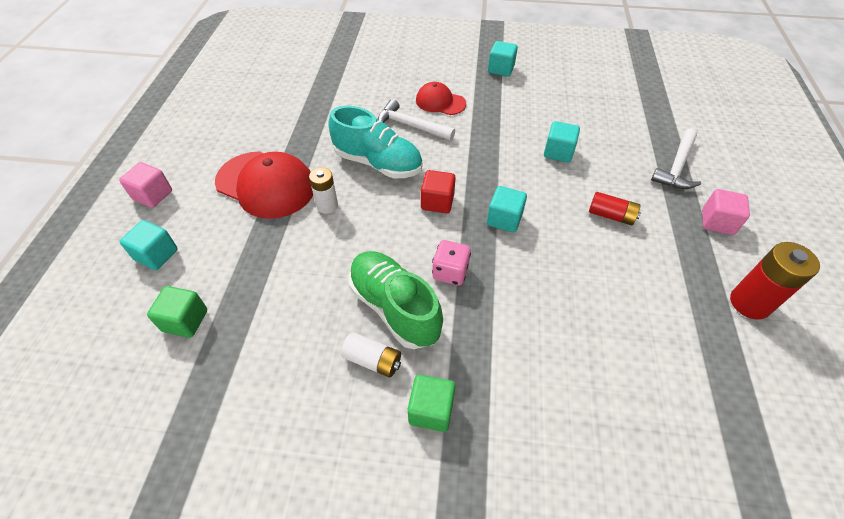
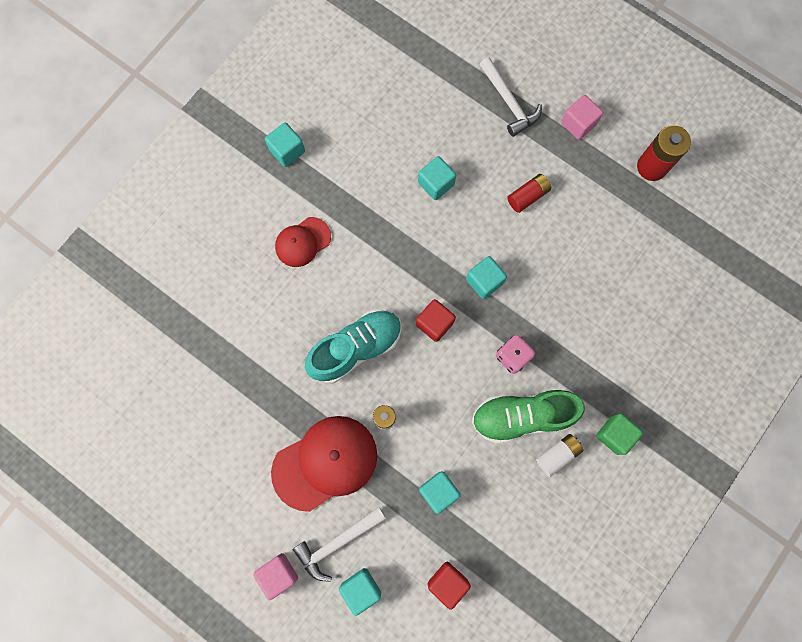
camera: 60 degrees left, 25 degrees up
green cube [147,286,207,338] -> red cube [427,562,471,610]
white hammer [377,99,455,141] -> white hammer moved to [293,507,386,582]
none -> turquoise cube [419,471,461,514]

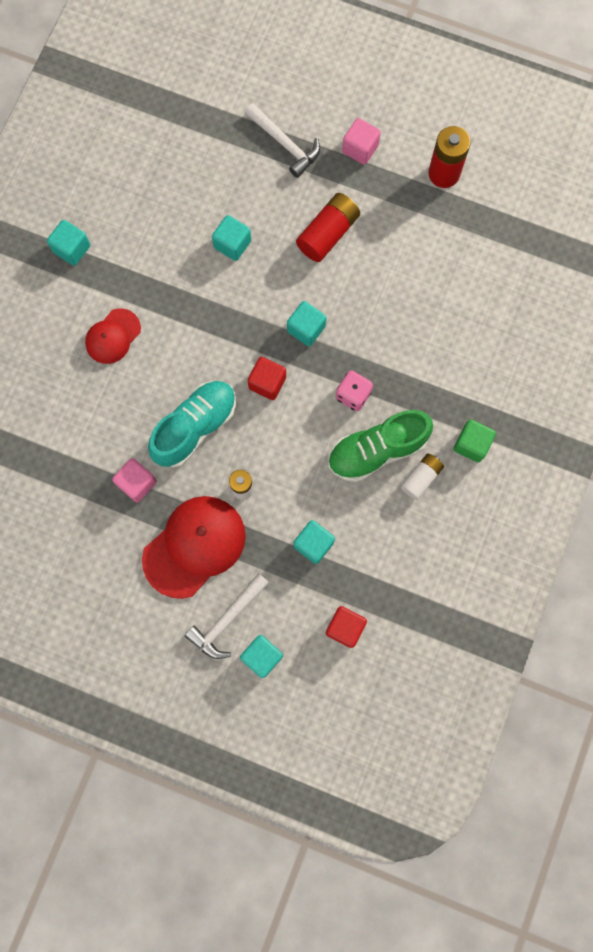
camera: 15 degrees left, 0 degrees up
pink cube [253,553,298,600] -> pink cube moved to [112,458,157,503]
red battery [507,174,551,213] -> red battery [296,193,360,262], size x1.54

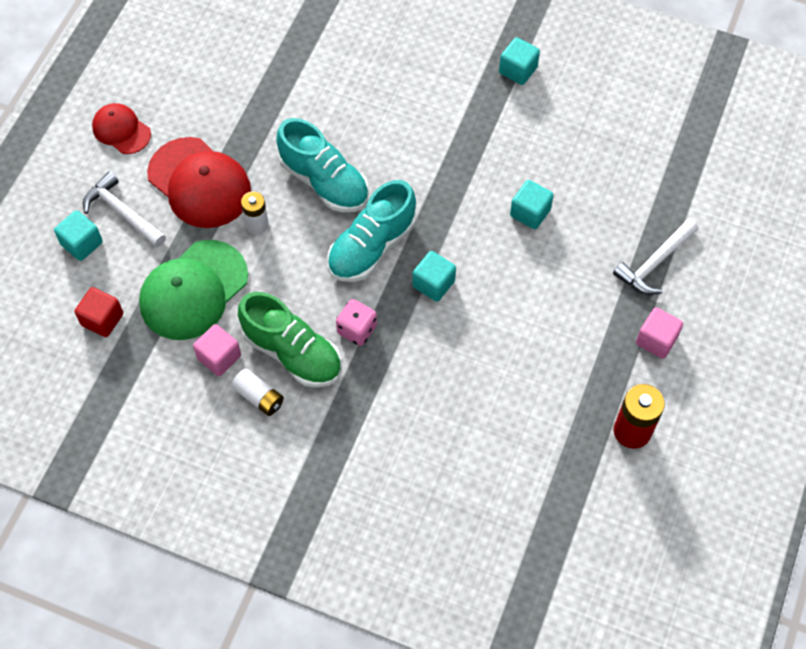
camera: 90 degrees right, 15 degrees down
red cap [85,308,141,364] -> red cap moved to [92,103,151,154]
pink cube [112,458,157,503] -> pink cube moved to [193,324,241,376]
red cube [248,357,286,400] -> turquoise shoe [327,180,416,282]
turquoise cube [294,520,335,564] -> green cap [139,240,248,340]
red battery [296,193,360,262] -> none
green shoe [328,410,433,482] -> green shoe turned 150 degrees clockwise [238,292,341,388]
green cube [454,419,496,463] -> none

